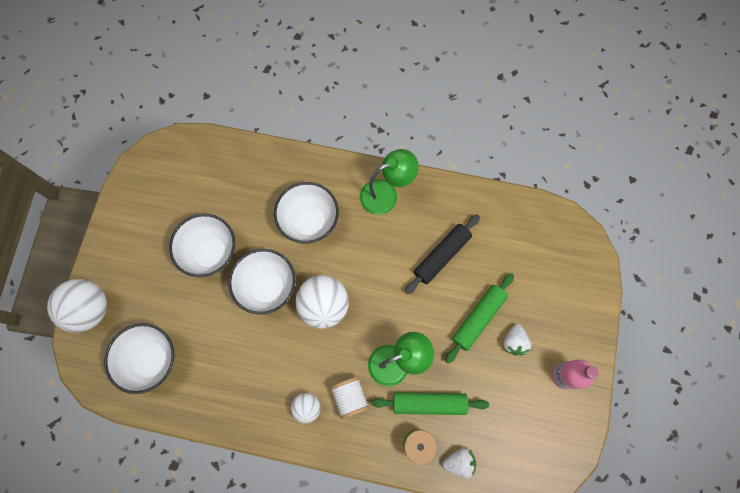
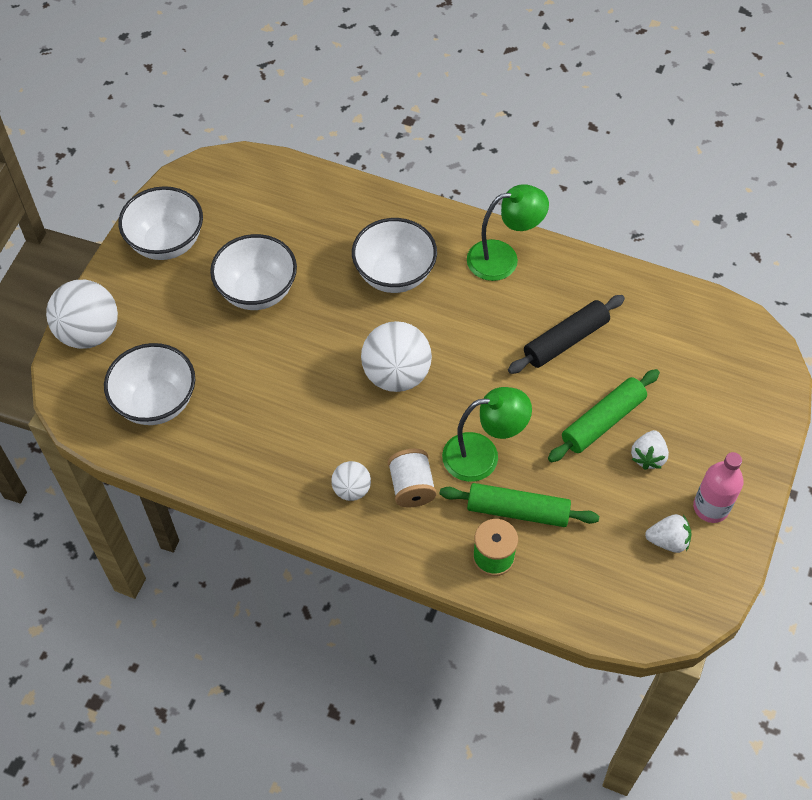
camera: 10 degrees right, 15 degrees down
white bowl [228,249,296,315] -> white bowl moved to [118,186,203,260]
white strawberry [443,448,476,478] -> white strawberry moved to [645,514,692,553]

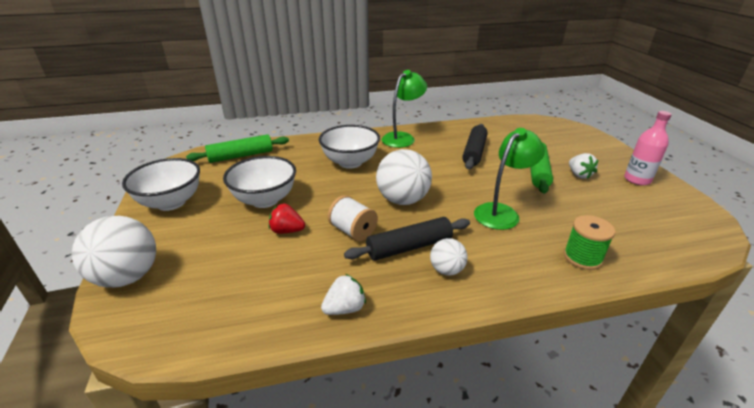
camera: 35 degrees left, 25 degrees down
white bowl [104,343,195,425] -> none
white spool [388,449,437,508] -> white spool moved to [328,195,378,241]
green rolling pin [440,483,599,527] -> green rolling pin moved to [186,134,289,163]
white strawberry [645,514,692,553] -> white strawberry moved to [321,274,366,315]
none -> red strawberry [269,204,305,234]
none -> black rolling pin [344,217,470,261]

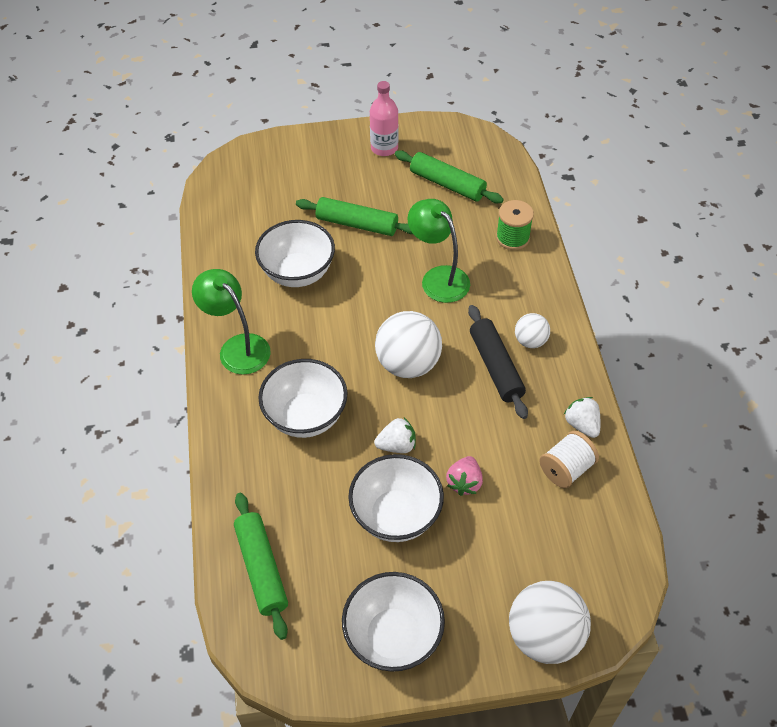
camera: 85 degrees left, 20 degrees up
red strawberry [269,204,305,234] -> pink strawberry [446,456,483,496]
white spool [328,195,378,241] -> white spool moved to [539,431,599,488]
black rolling pin [462,124,488,170] -> white bowl [255,220,335,287]
white strawberry [569,153,598,179] -> white strawberry moved to [374,418,416,453]
none -> green rolling pin [395,150,504,203]

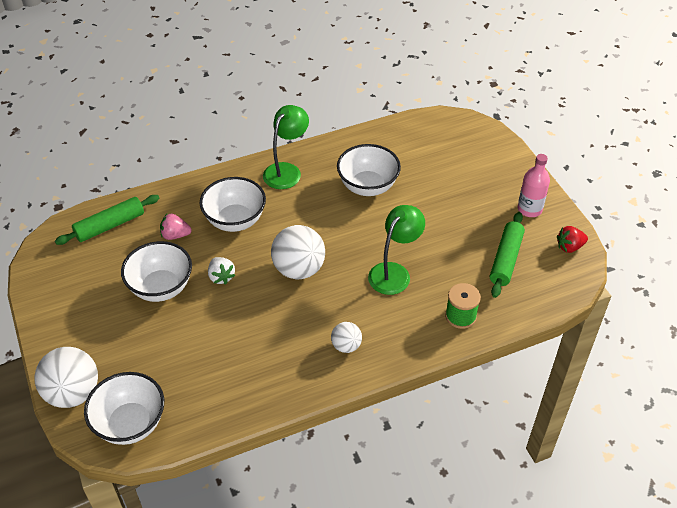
camera: 75 degrees right, 5 degrees down
green rolling pin [296,197,413,236] -> none
white bowl [342,572,445,672] -> white bowl moved to [84,372,164,445]
pink strawberry [446,456,483,496] -> pink strawberry moved to [160,214,192,240]
black rolling pin [468,305,528,419] -> none
white spool [539,431,599,488] -> none
white strawberry [564,397,600,438] -> none
none -> red strawberry [557,226,588,253]

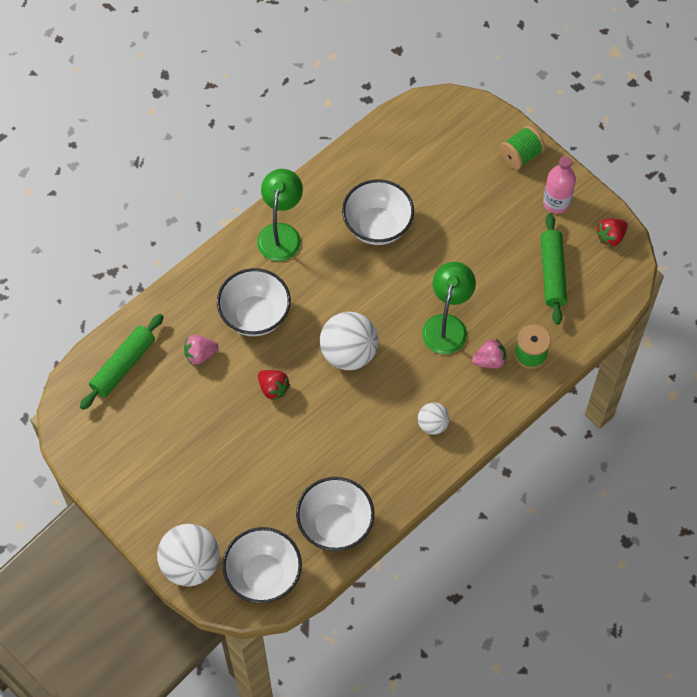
camera: 20 degrees left, 15 degrees up
white bowl [121,241,192,302] -> white bowl moved to [296,477,374,551]
white strawberry [208,257,235,285] -> red strawberry [258,370,290,400]
none -> pink strawberry [472,339,506,368]
none -> green spool [500,126,545,170]

